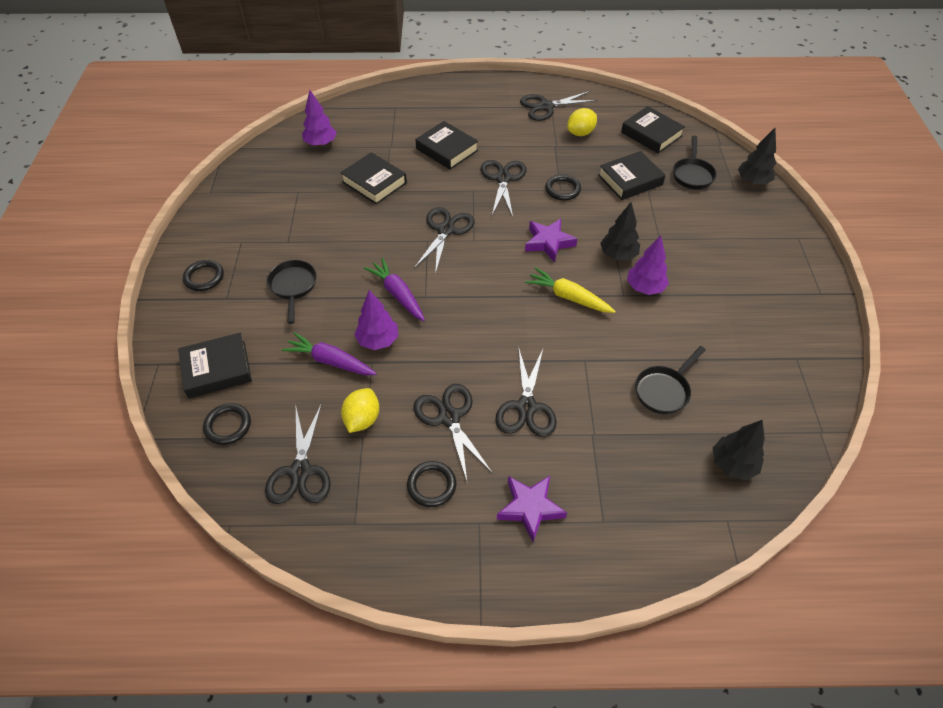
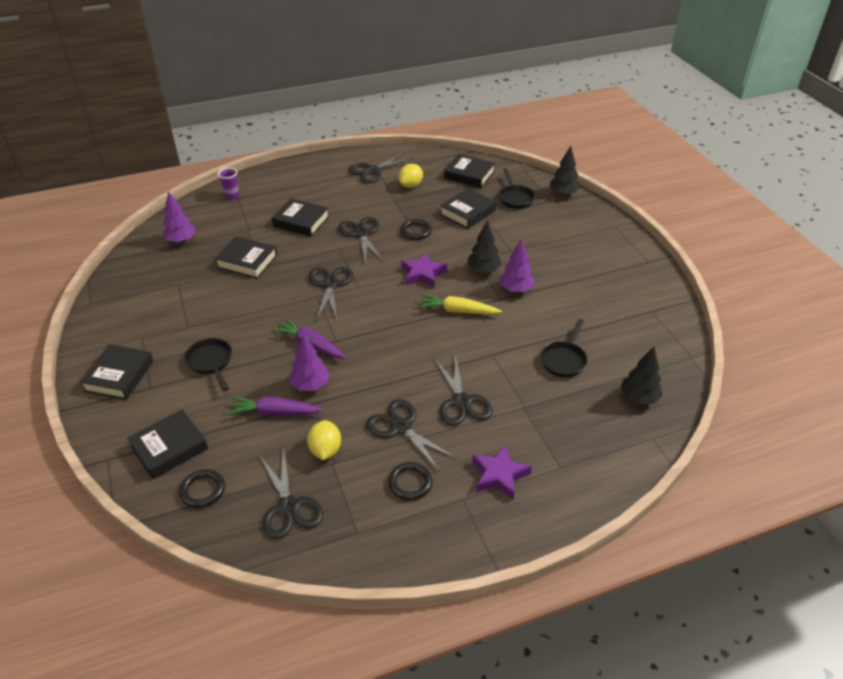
camera: 20 degrees left, 10 degrees down
black ring [183,260,224,291] -> black book [80,344,153,400]
none -> purple cup [218,168,239,200]

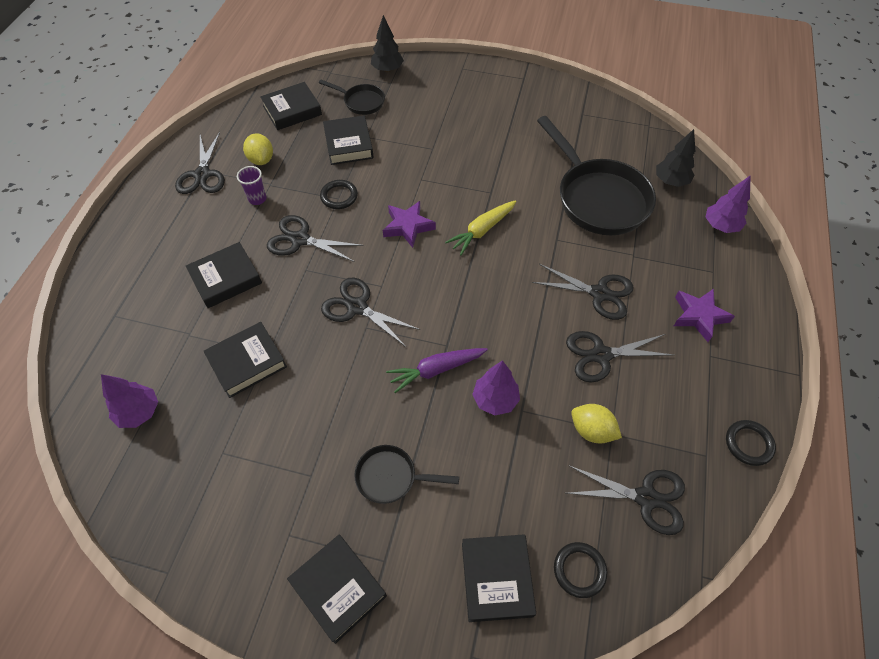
camera: 55 degrees left, 15 degrees up
purple cup [218,168,239,200] -> purple cup moved to [237,166,267,205]
purple carrot [227,397,323,416] -> none
black ring [388,462,433,500] -> black ring moved to [726,420,776,466]
black tree [467,221,502,273] -> none
purple tree [499,239,535,292] -> purple tree moved to [706,175,751,233]
black pan [540,319,588,378] -> black pan [537,116,656,235], size x2.03

